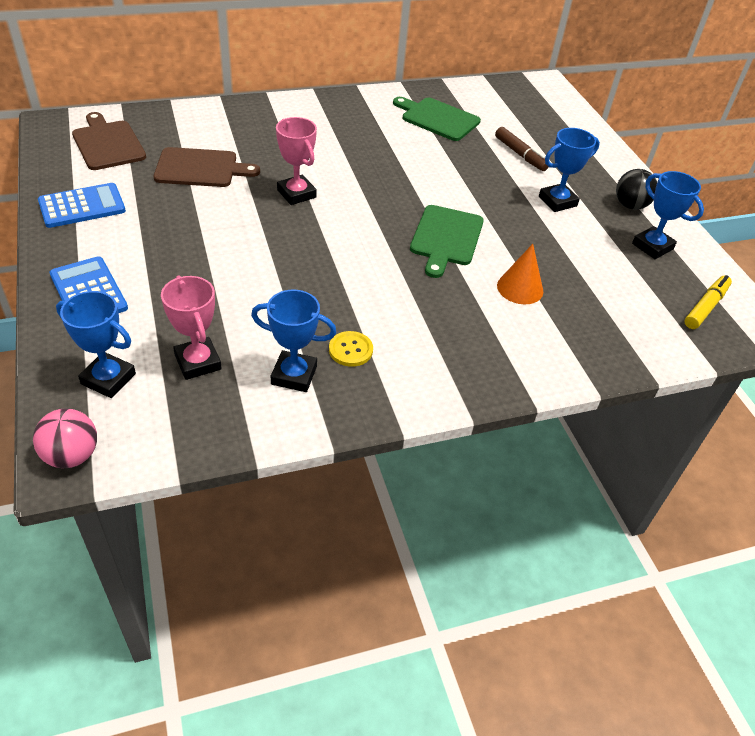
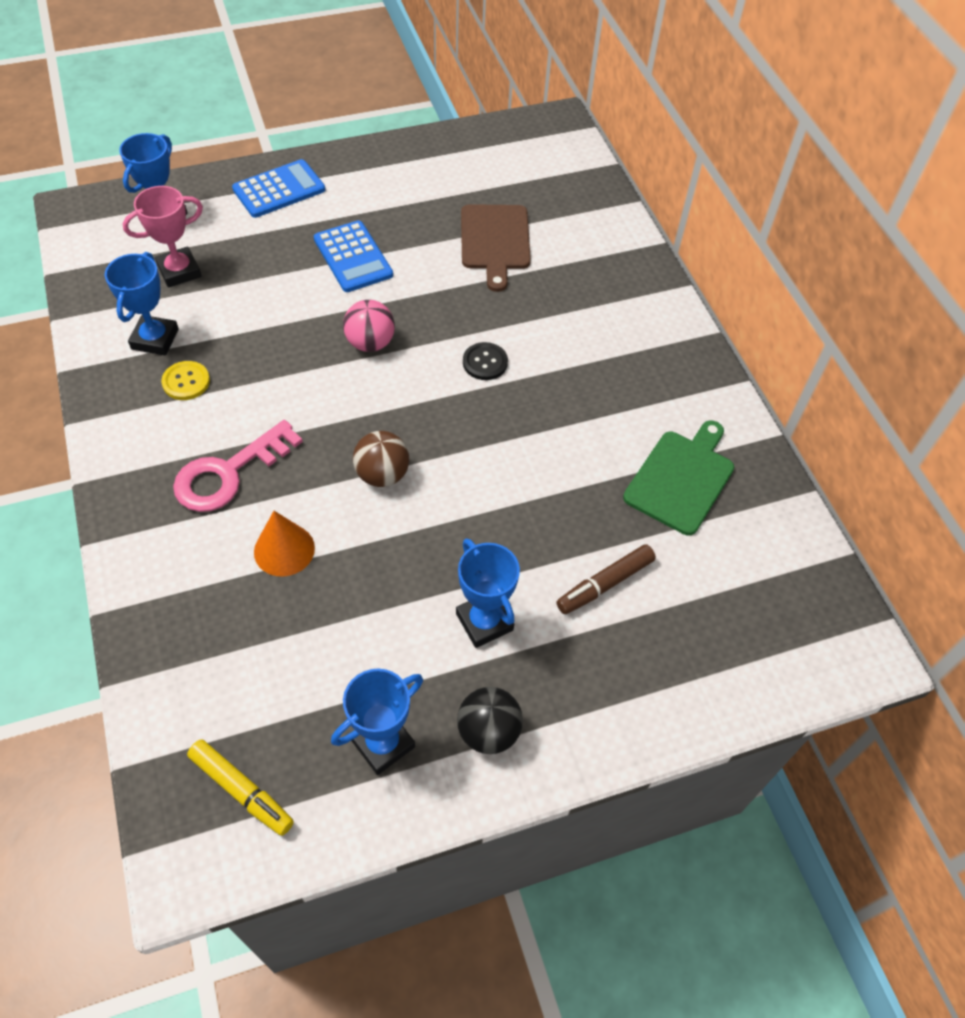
camera: 90 degrees right, 10 degrees up
pink ball [33,408,97,468] -> pink ball moved to [343,300,395,352]
blue calculator [38,183,126,228] -> blue calculator moved to [314,220,393,292]
brown cutting board [72,112,146,170] -> none
pink trophy [276,117,317,205] -> none
green cutting board [410,205,484,278] -> brown ball [353,431,409,487]
none -> pink key [173,420,303,512]
none -> black button [463,342,508,380]

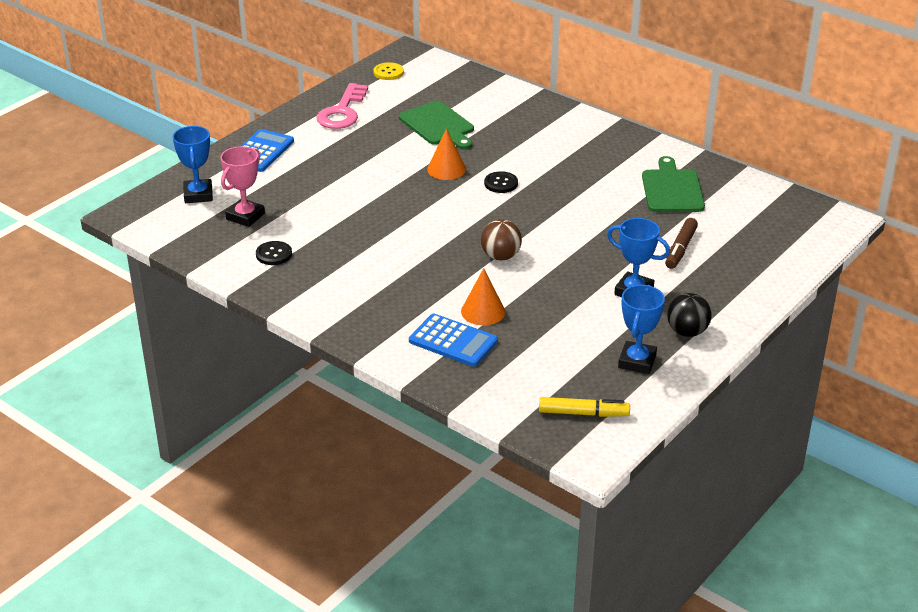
camera: 30 degrees left, 20 degrees down
blue trophy [105,252,179,355] -> black button [256,241,292,265]
yellow button [161,361,210,400] -> yellow button moved to [374,62,404,80]
pink key [173,420,303,512] -> pink key moved to [317,83,368,129]
blue calculator [314,220,393,292] -> blue calculator moved to [409,314,498,367]
pink ball [343,300,395,352] -> none
brown cutting board [461,204,531,292] -> green cutting board [399,101,474,149]
none -> orange cone [427,128,466,180]

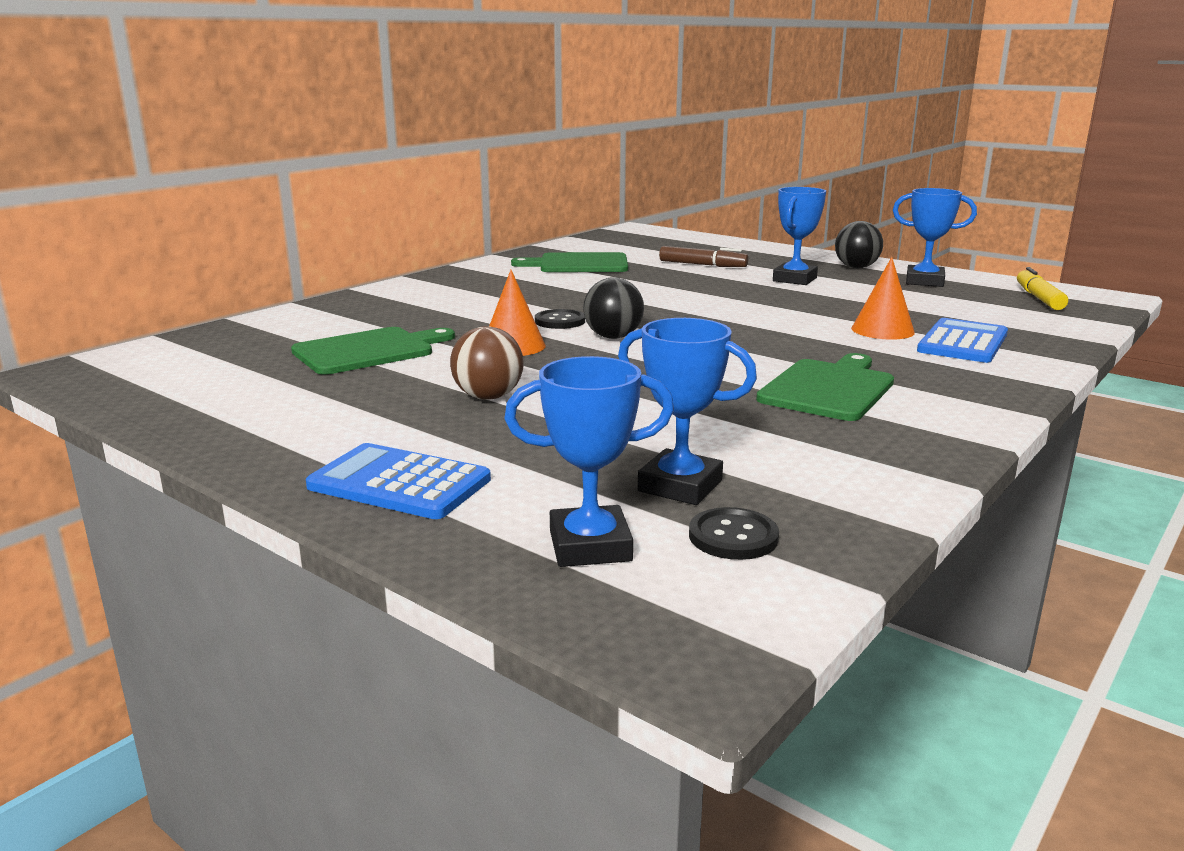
camera: 90 degrees left, 15 degrees down
pink trophy [220,146,265,227] -> blue trophy [618,318,757,505]
black button [256,241,292,265] -> black button moved to [689,507,779,560]
pink key [317,83,368,129] -> none
yellow button [374,62,404,80] -> none
brown ball [481,220,522,260] -> brown ball moved to [450,326,524,400]
none -> black ball [583,277,644,339]
none -> green cutting board [756,353,894,421]

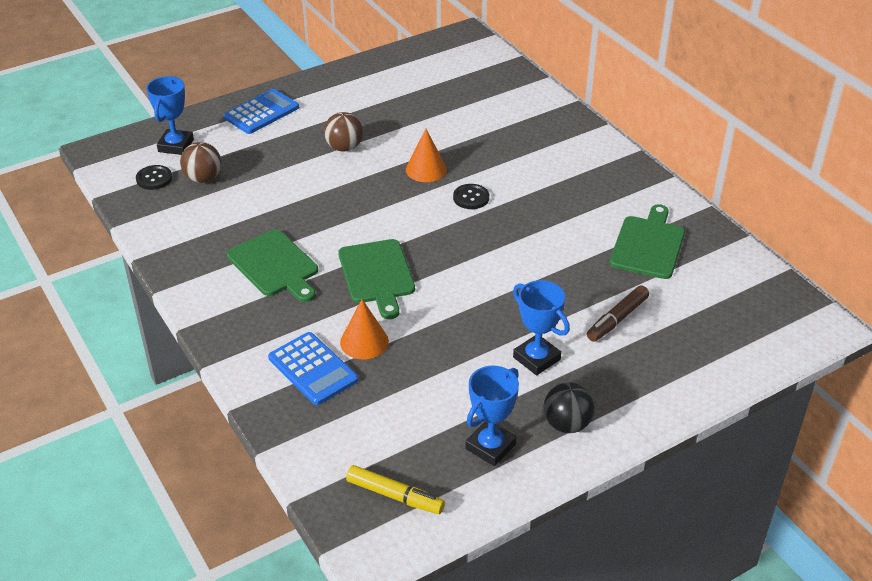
camera: 110 degrees right, 20 degrees up
green cutting board [291,327,455,375] -> green cutting board moved to [338,239,415,319]
black ball [583,277,644,339] -> none
blue trophy [618,318,757,505] -> brown ball [180,142,221,183]

